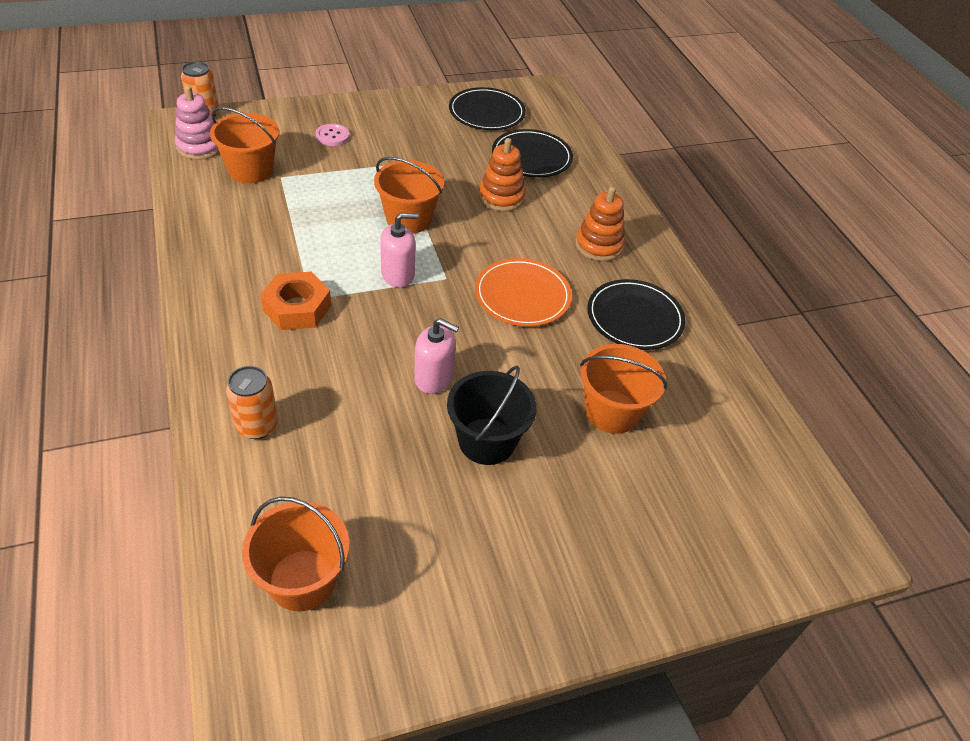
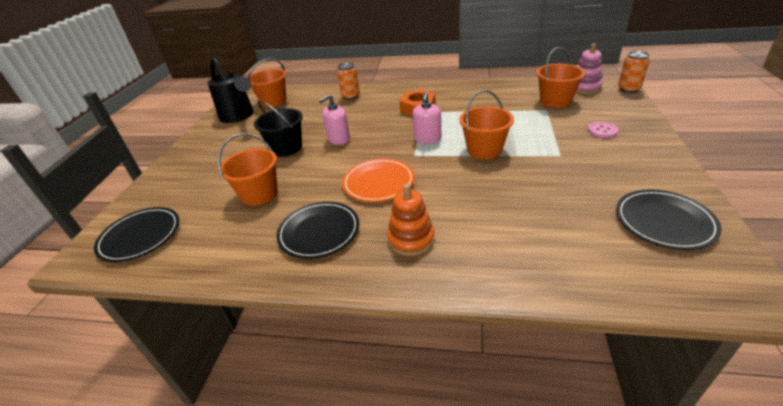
camera: 125 degrees right, 10 degrees down
orange stacking toy [479,138,526,212] -> none
black plate [492,129,573,177] -> black plate moved to [94,207,179,262]
none -> black watering can [207,57,254,123]

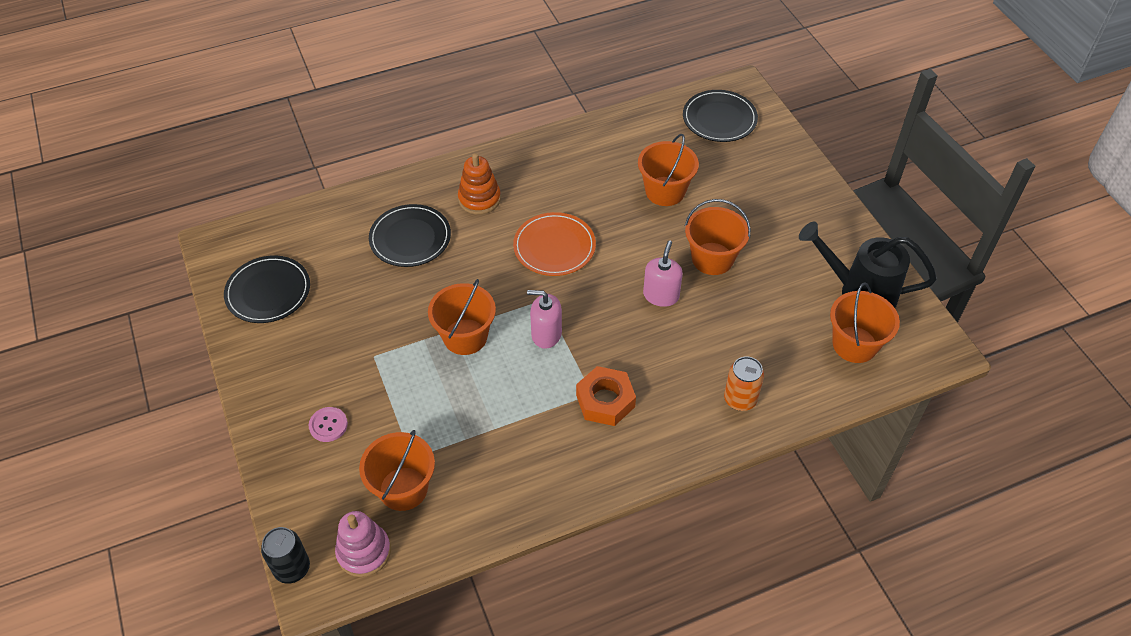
camera: 145 degrees right, 15 degrees up
black bucket [254,100,303,157] -> orange bucket [685,199,751,275]
black plate [276,202,359,259] -> black plate moved to [369,204,451,267]
pink soap dispenser [413,92,441,144] -> pink soap dispenser turned 60 degrees counterclockwise [527,290,562,349]
orange can [618,51,650,93] -> black can [261,527,310,584]

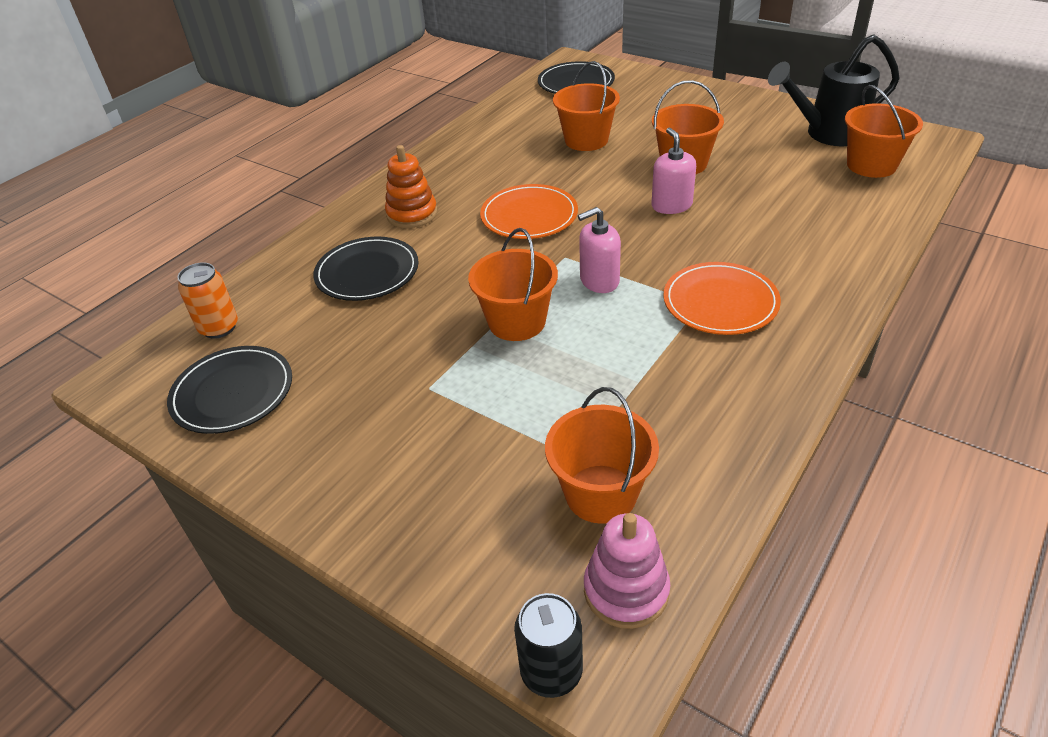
camera: 30 degrees left, 10 degrees down
pink button [308,407,348,442] -> none
orange nut [576,366,636,426] -> orange plate [663,262,781,335]
orange can [724,356,764,411] -> orange can moved to [177,263,238,339]

